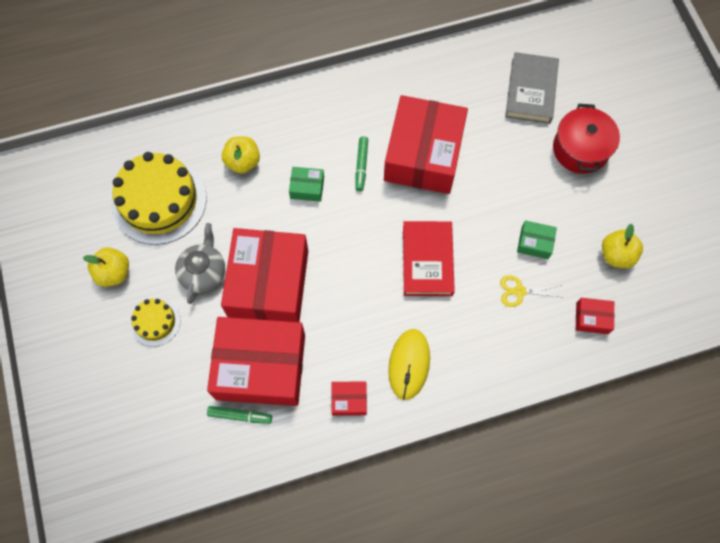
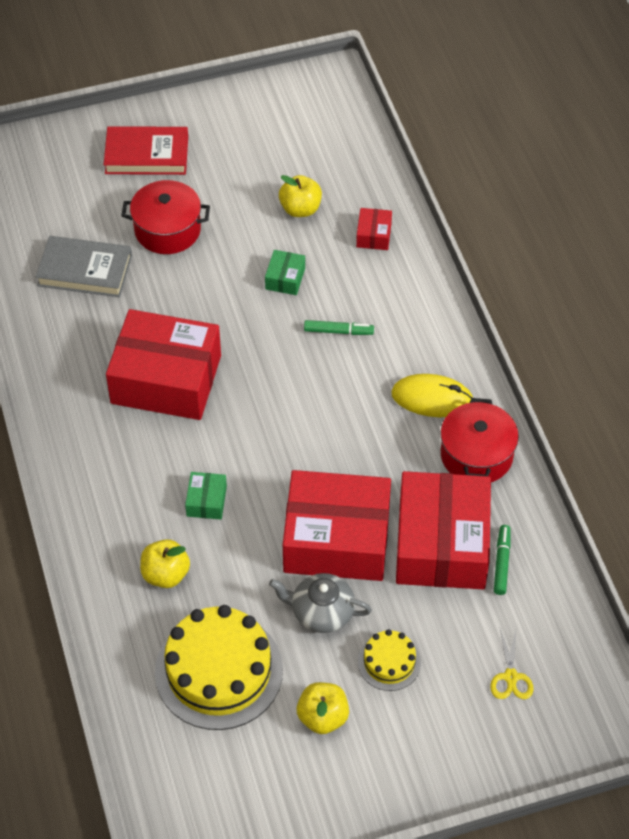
camera: 90 degrees left, 15 degrees down
red box [331,381,367,416] -> red pot [440,398,519,482]
green marker [355,136,368,191] -> green marker moved to [304,320,374,335]
red book [403,221,455,296] -> red book moved to [104,126,188,175]
yellow scissors [500,275,562,307] -> yellow scissors moved to [490,629,533,699]

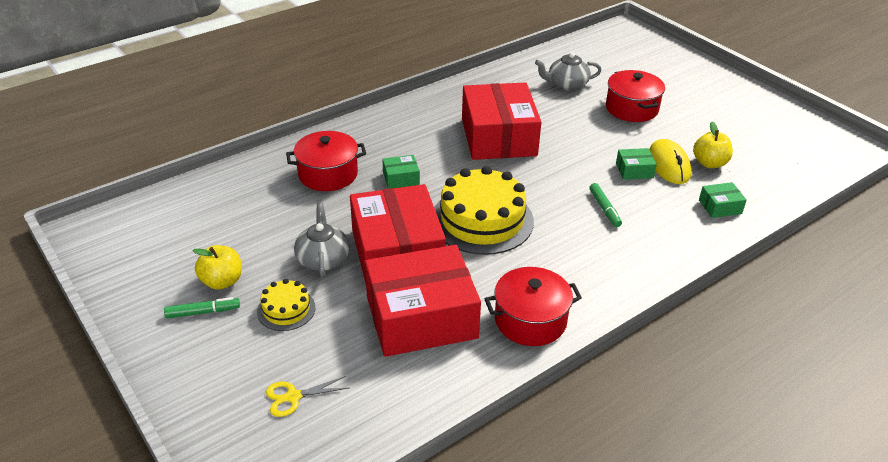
camera: 70 degrees right, 15 degrees down
grey book [36,236,132,297] -> grey teapot [535,52,602,91]
red book [104,126,188,175] -> none
yellow apple [140,539,190,588] -> red pot [286,131,366,191]
yellow cake [155,605,283,730] -> yellow cake moved to [434,166,534,255]
red box [356,208,392,250] -> green box [699,182,747,218]
yellow mouse [391,374,473,417] -> yellow mouse moved to [649,139,691,184]
green marker [494,525,511,595] -> green marker moved to [164,297,240,318]

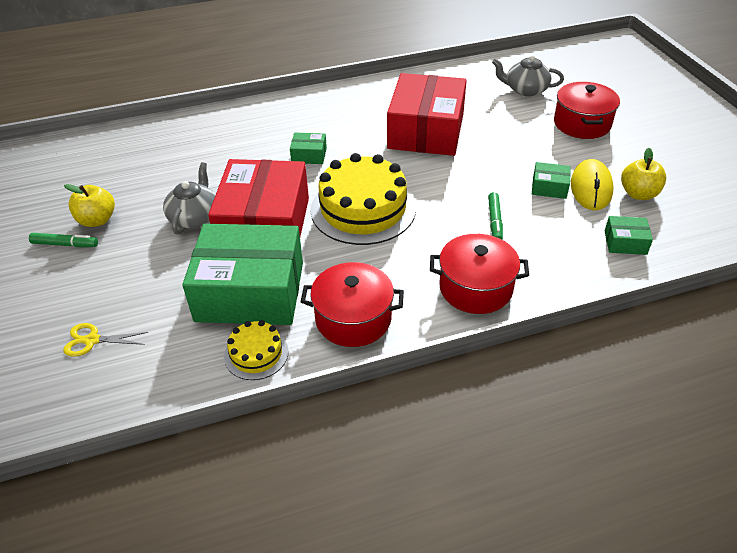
camera: 20 degrees right, 5 degrees up
yellow cake [257,279,316,331] -> yellow cake moved to [224,320,289,380]
red pot [286,131,366,191] -> red pot moved to [430,234,529,314]
red box [365,245,481,357] -> green box [182,224,303,325]

